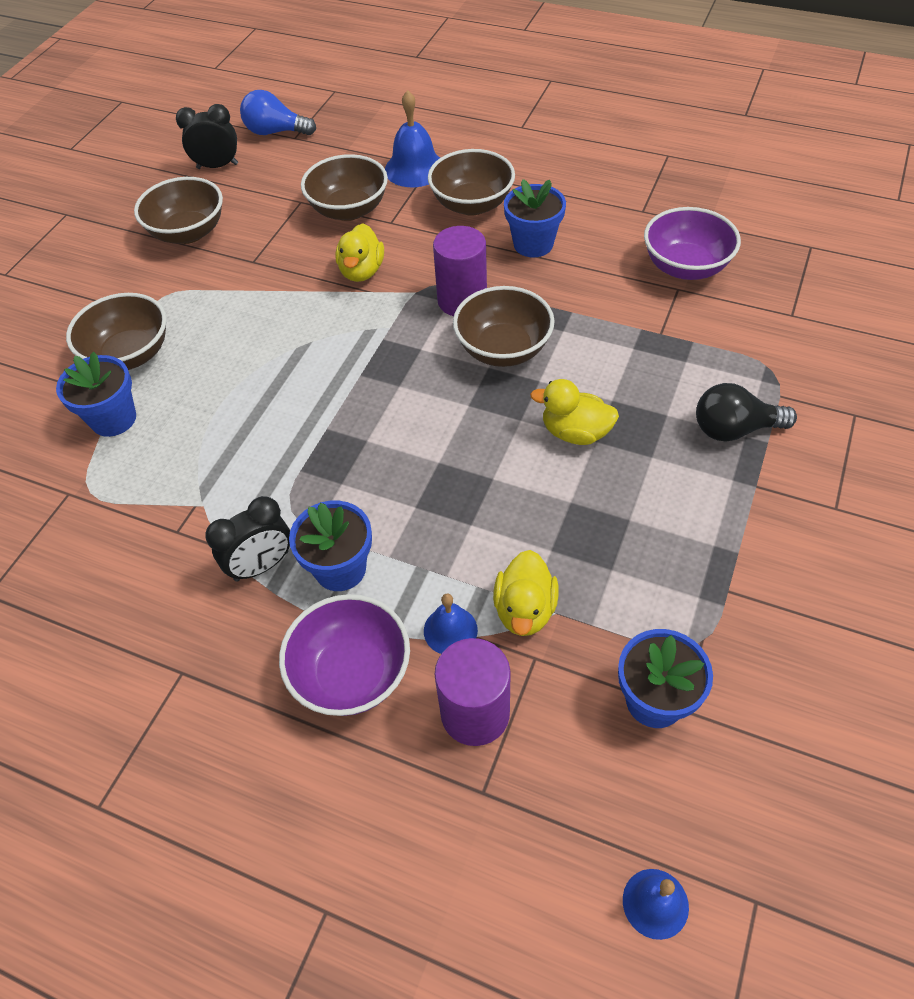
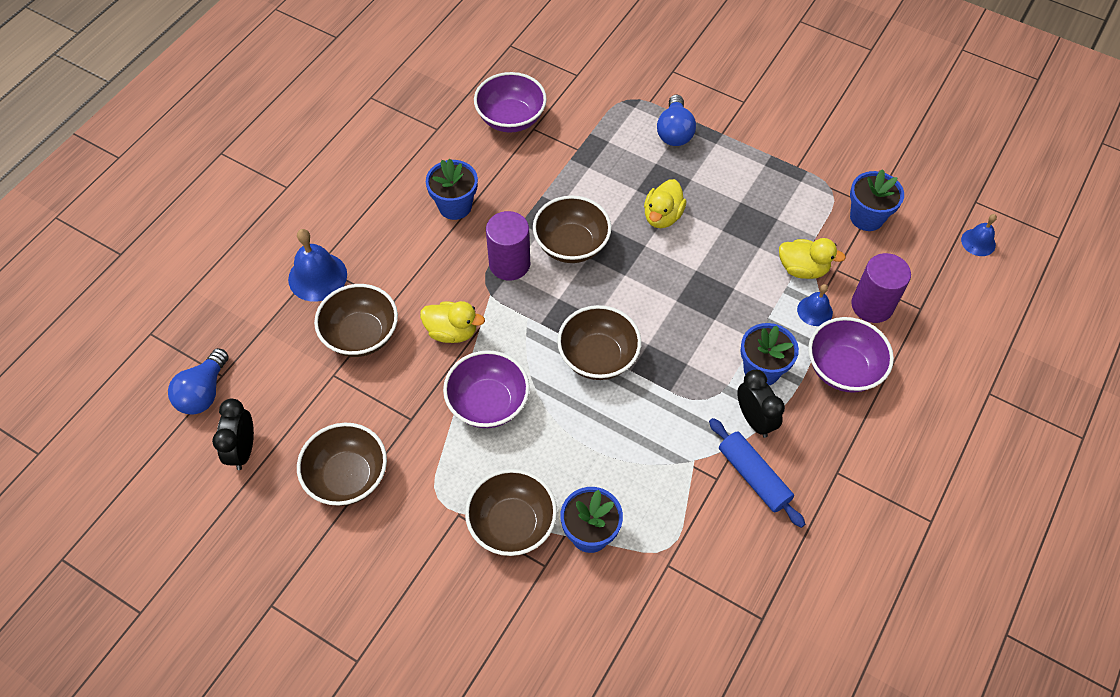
camera: 85 degrees left, 5 degrees up
brown bowl [428,149,515,216] -> brown bowl moved to [557,305,641,380]
black light bulb [696,383,797,442] -> blue light bulb [657,95,696,146]
none -> purple bowl [443,350,530,428]
none -> blue rolling pin [709,418,805,528]

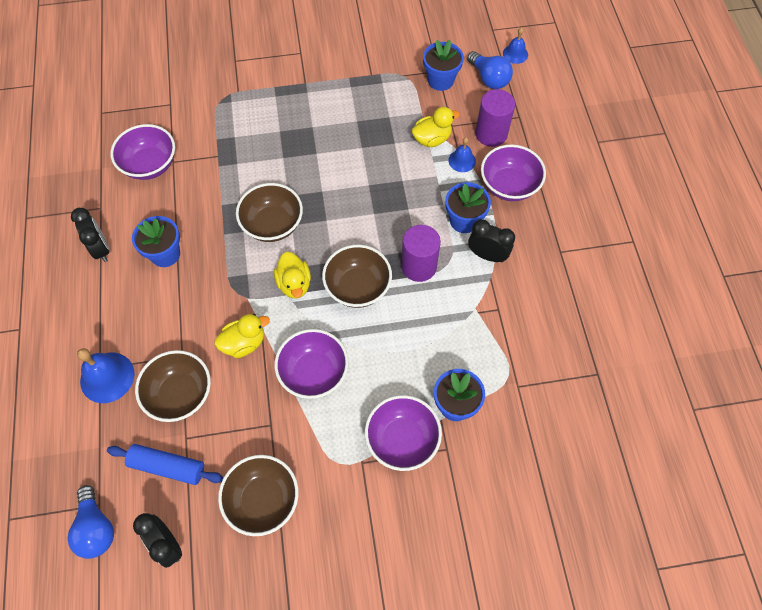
camera: 40 degrees left, 5 degrees up
brown bowl [465,469,557,556] -> purple bowl [365,395,442,471]
purple cylinder [486,211,530,281] -> purple cylinder moved to [401,225,441,282]
yellow duck [644,179,687,228] -> yellow duck moved to [274,252,311,299]
blue light bulb [657,95,696,146] -> blue light bulb moved to [467,51,513,89]
blue rolling pin [709,418,805,528] -> blue rolling pin moved to [107,444,224,485]
none -> black clock [71,208,109,262]

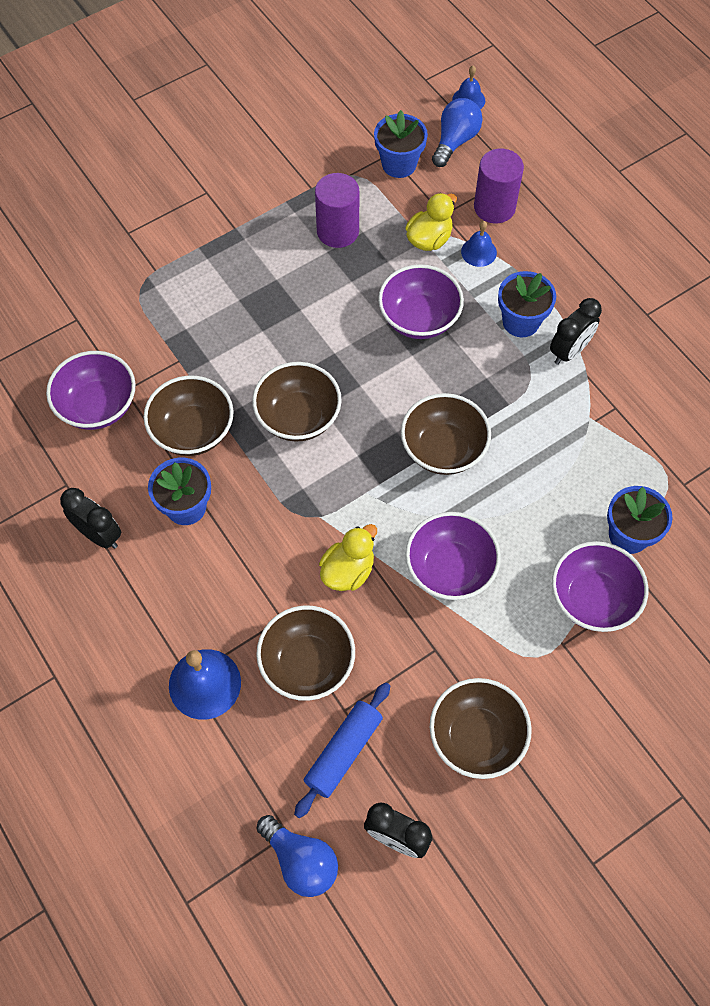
camera: 25 degrees left, 0 degrees up
blue rolling pin [107,444,224,485] -> blue rolling pin turned 45 degrees counterclockwise [294,682,390,818]
yellow duck [274,252,311,299] -> none
purple cylinder [401,225,441,282] -> purple cylinder moved to [315,173,359,248]
blue light bulb [467,51,513,89] -> blue light bulb turned 90 degrees counterclockwise [432,98,482,167]
black clock [468,219,515,262] -> black clock turned 135 degrees clockwise [550,298,602,365]
purple bowl [481,144,546,201] -> purple bowl moved to [378,264,464,339]
none -> brown bowl [144,376,234,456]

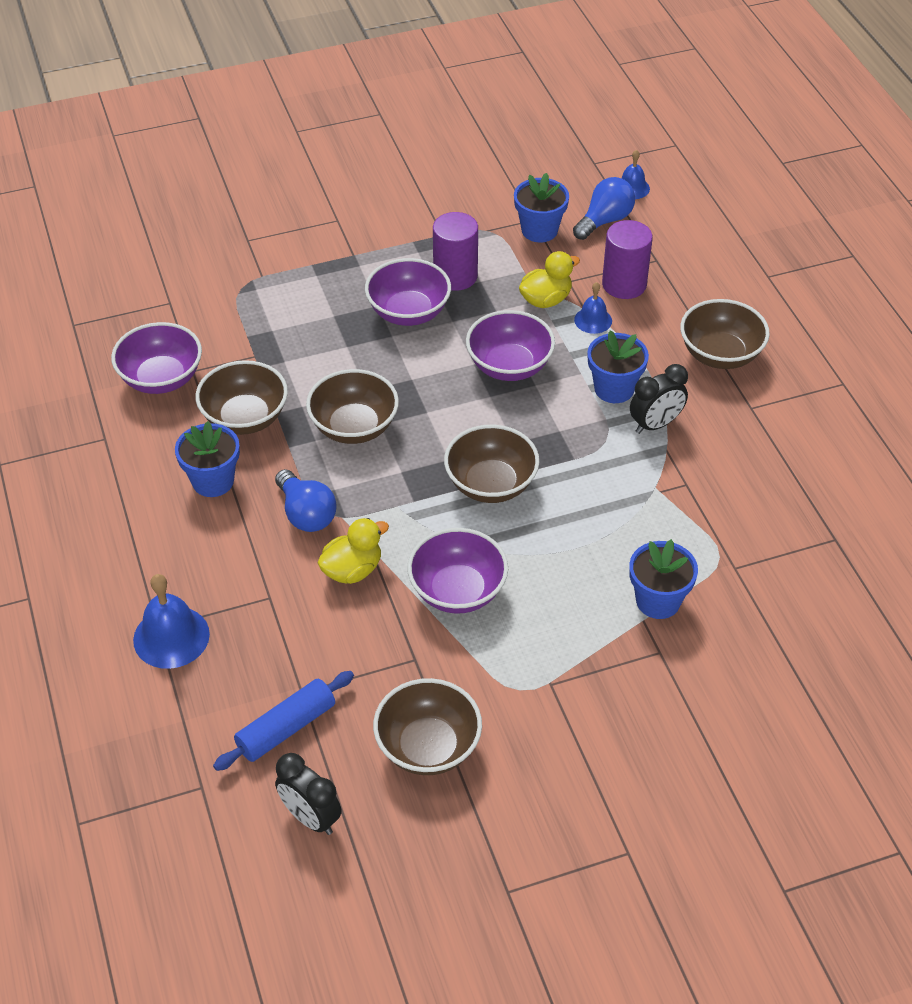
camera: 15 degrees right, 15 degrees down
black clock [60,488,121,549] -> none
brown bowl [256,605,355,701] -> brown bowl moved to [680,299,770,369]
blue light bulb [256,815,338,897] -> blue light bulb moved to [275,469,337,532]
purple bowl [552,541,648,632] -> purple bowl moved to [365,258,451,326]

